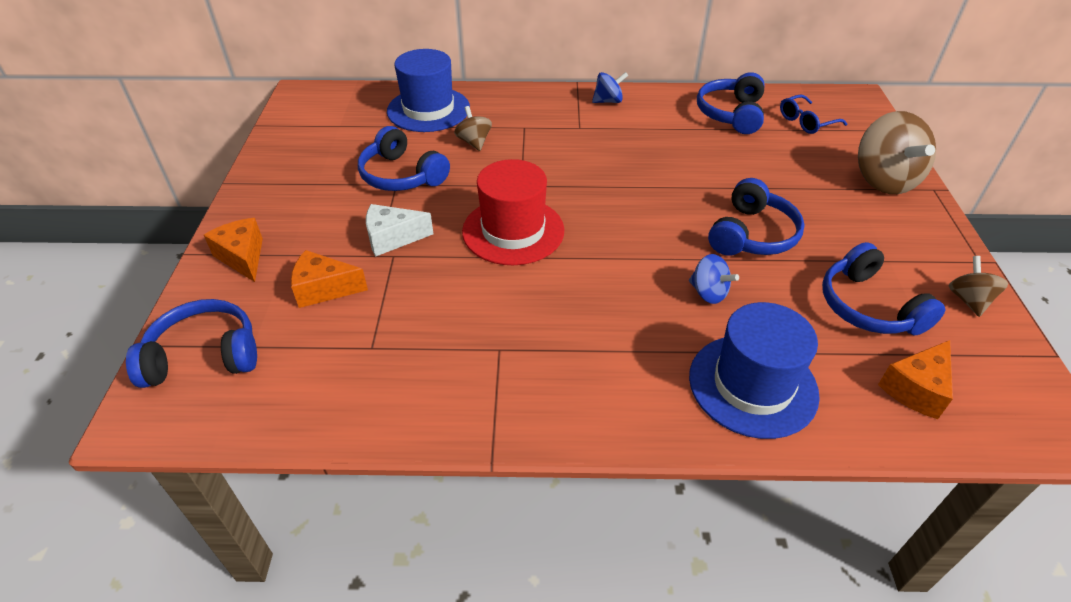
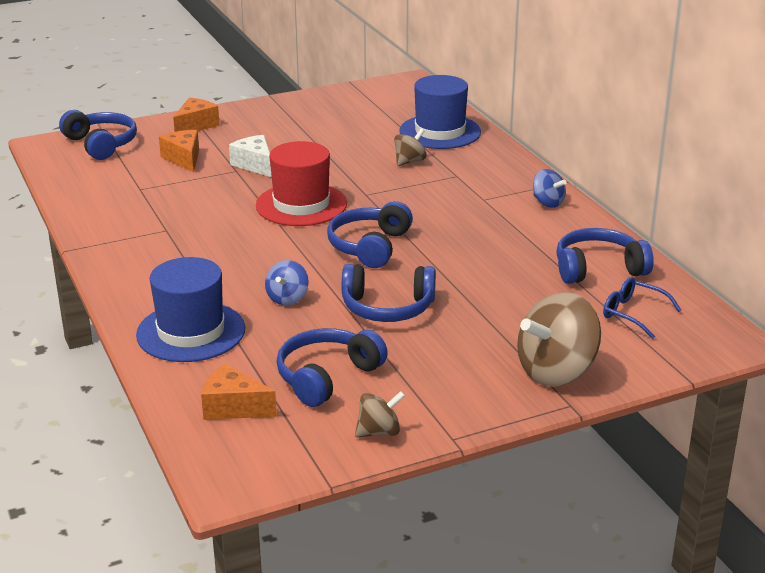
camera: 65 degrees right, 15 degrees down
blue headphones [358,126,450,191] -> blue headphones moved to [327,201,413,268]

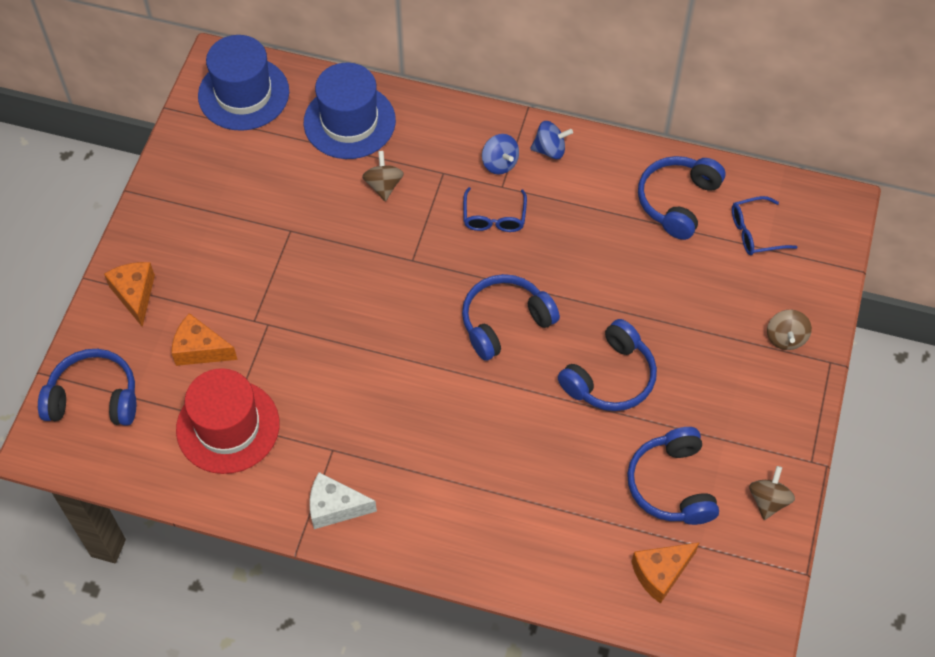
camera: 50 degrees left, 30 degrees up
blue hat [136,257,245,362] -> blue hat moved to [198,35,289,131]
white cheese [229,135,272,177] -> white cheese moved to [310,472,377,529]
red hat [256,141,347,226] -> red hat moved to [176,368,280,474]
blue spinning top [265,260,309,305] -> blue spinning top moved to [482,134,519,174]
blue headphones [327,201,413,268] -> blue headphones turned 90 degrees clockwise [462,274,560,361]
brown spinning top [517,292,601,386] -> brown spinning top [767,310,812,350], size x0.52
none -> blue glasses [463,187,527,232]

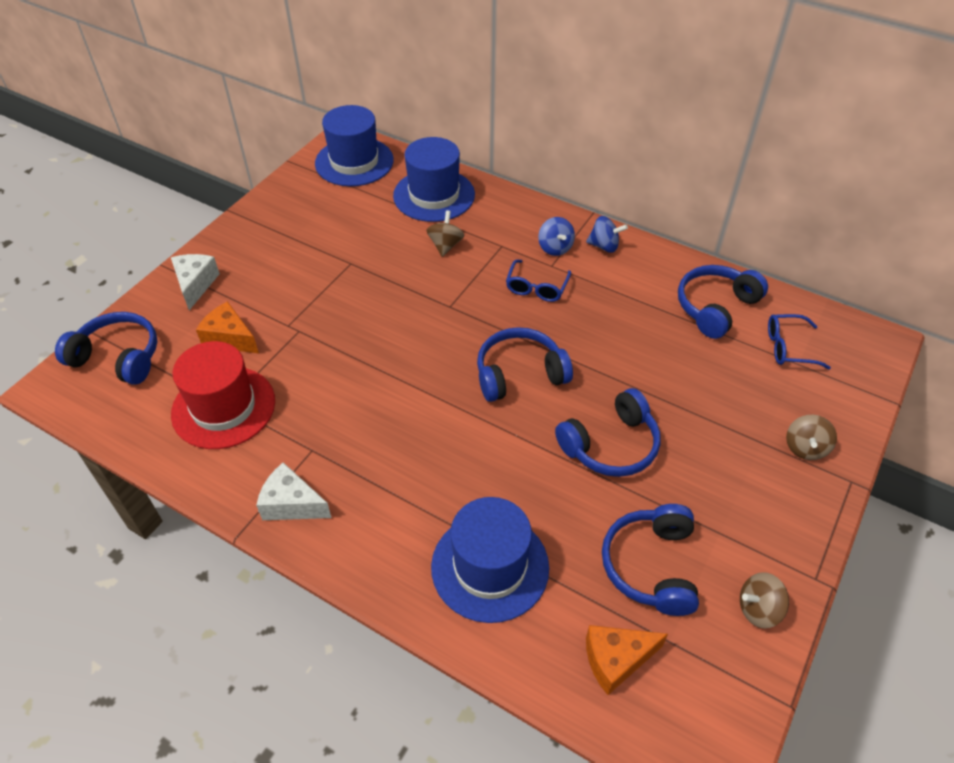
camera: 15 degrees right, 10 degrees down
orange cheese [104,262,155,327] -> white cheese [171,254,220,310]
brown spinning top [749,466,795,520] -> brown spinning top turned 135 degrees counterclockwise [740,572,789,628]
none -> blue hat [431,497,549,623]

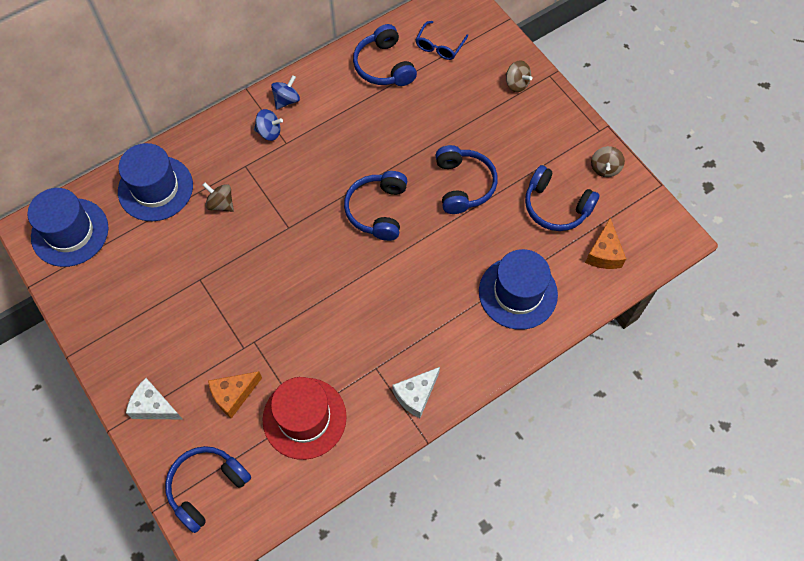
camera: 65 degrees left, 15 degrees up
blue glasses [506,259,571,302] -> none

